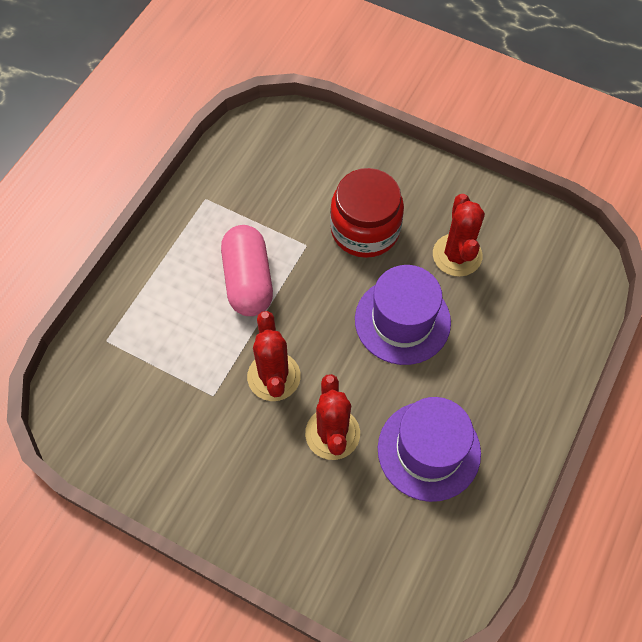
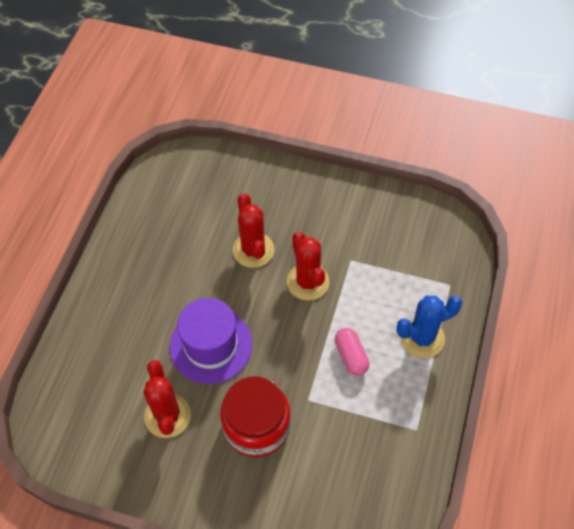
camera: 170 degrees right, 5 degrees down
pink capsule [221,225,273,316] -> pink capsule [335,328,369,376], size x0.60
purple hat [378,397,481,502] -> none
none -> blue cactus [396,296,462,358]

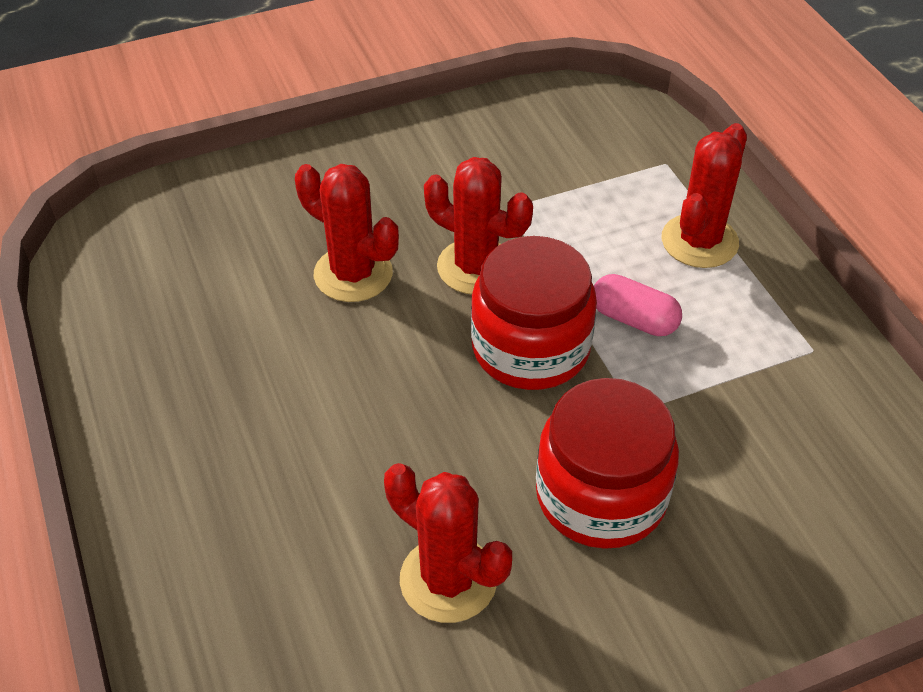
camera: 40 degrees left, 10 degrees down
purple hat [169,298,252,384] -> none
blue cactus [396,296,462,358] -> red cactus [661,123,747,268]
none -> red jar [471,236,597,390]

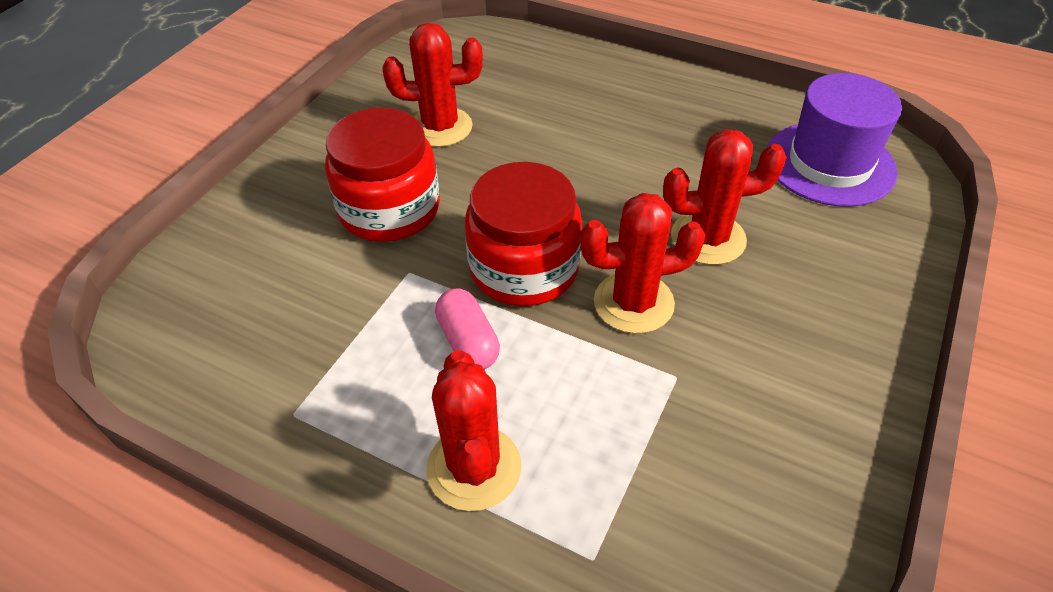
camera: 140 degrees right, 0 degrees up
pink capsule [594,274,682,336] -> pink capsule turned 75 degrees clockwise [435,289,500,369]
none -> purple hat [767,73,902,207]

